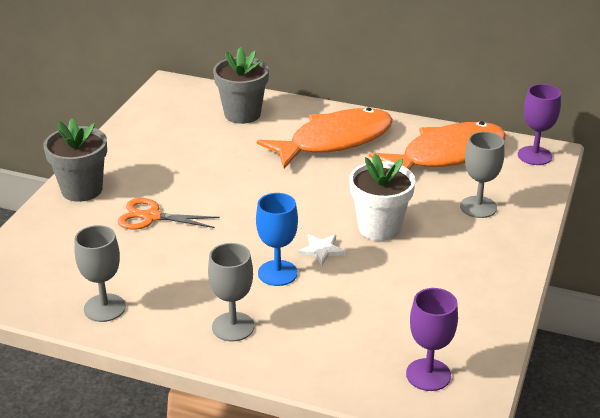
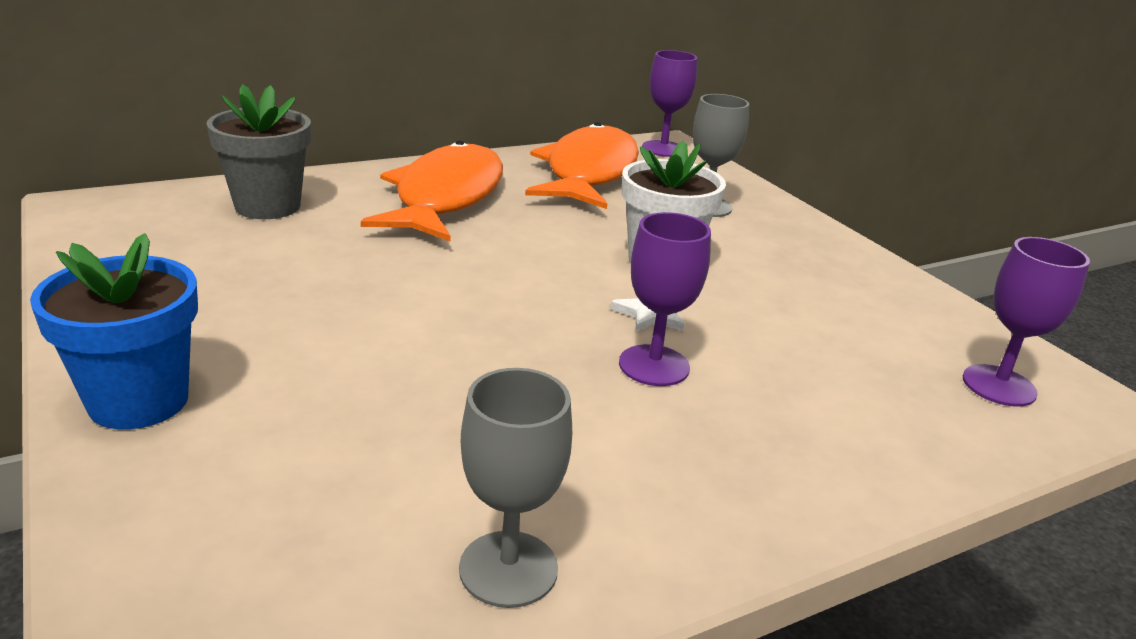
camera: 50 degrees left, 5 degrees down
grey flower pot [43,119,107,202] -> blue flower pot [30,233,198,429]
orange scissors [118,198,220,229] -> none
grey goblet [208,243,254,341] -> none
blue goblet [256,193,298,286] -> purple goblet [619,212,711,386]

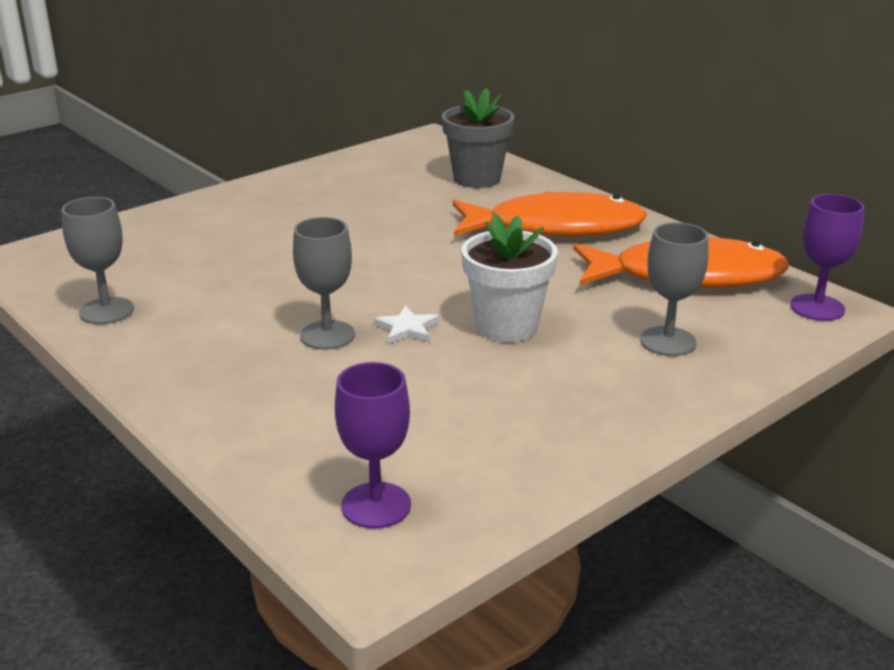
camera: 80 degrees right, 0 degrees up
blue flower pot [30,233,198,429] -> none
purple goblet [619,212,711,386] -> grey goblet [293,217,355,350]

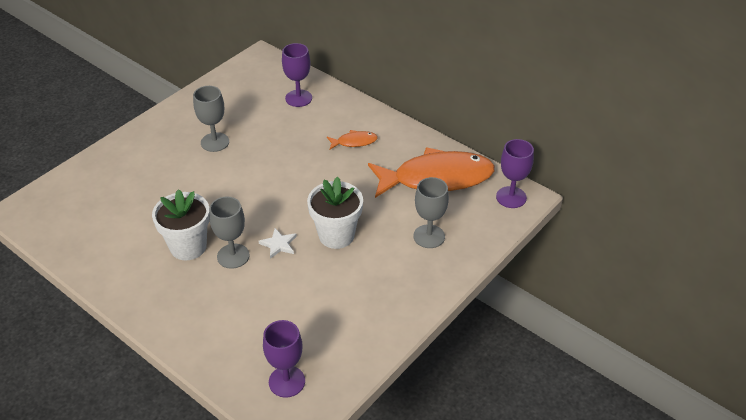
camera: 10 degrees left, 15 degrees up
grey goblet [61,197,134,324] -> grey goblet moved to [193,86,229,152]
grey flower pot [442,88,515,188] -> purple goblet [282,43,312,107]
orange fish [453,191,647,237] -> orange fish [327,130,378,150], size x0.42
none -> white flower pot [152,189,210,260]

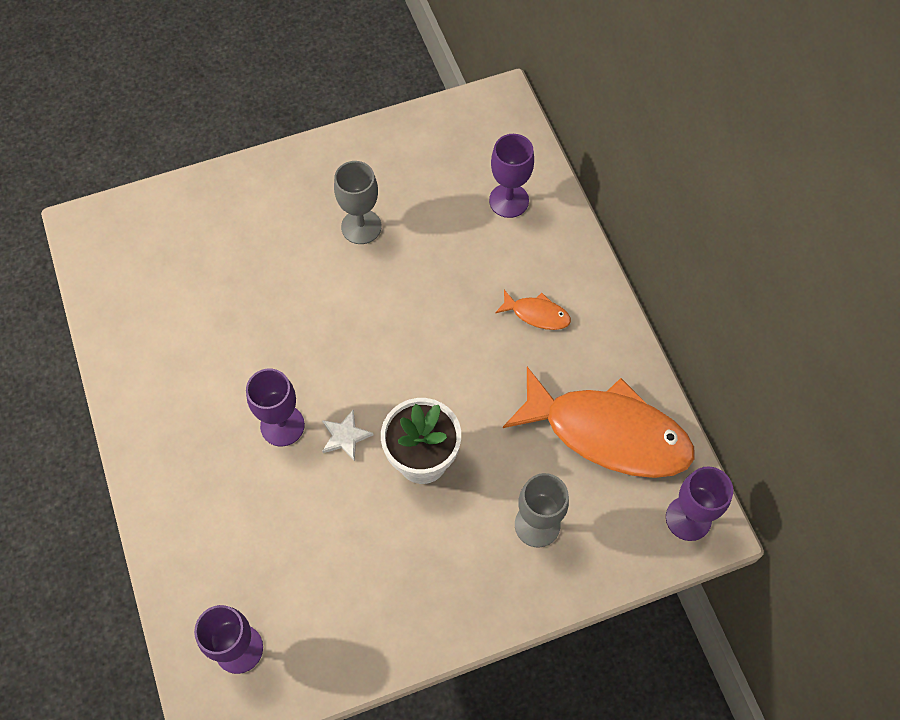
camera: 30 degrees right, 20 degrees up
white flower pot [152,189,210,260] -> none
grey goblet [209,197,250,269] -> purple goblet [246,369,305,446]

